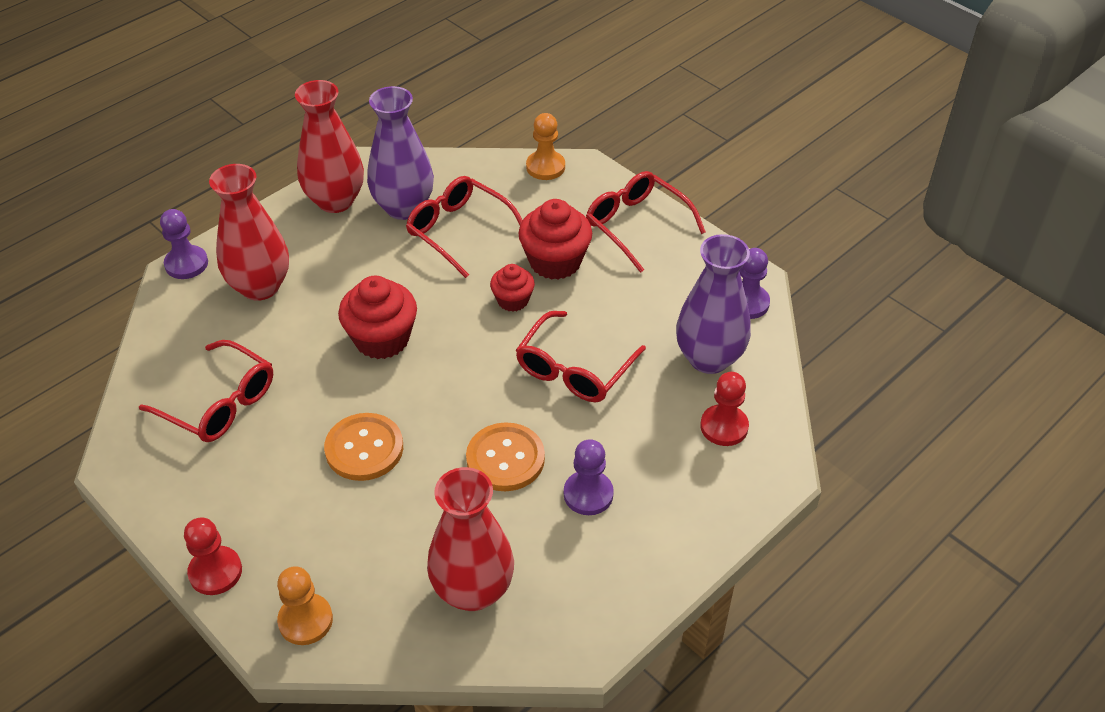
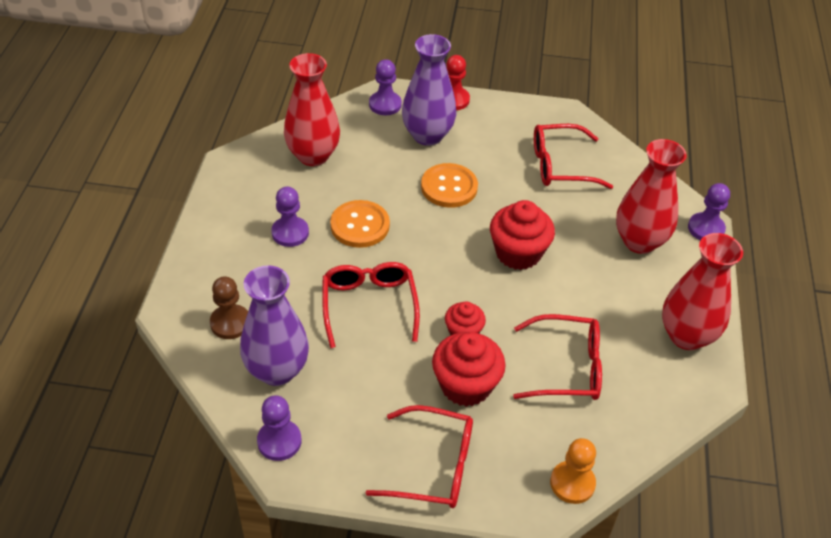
camera: 140 degrees right, 0 degrees up
orange pawn [277,566,333,645] -> purple pawn [369,59,402,115]
purple vase [367,86,434,220] -> purple vase moved to [402,34,456,146]
red pawn [700,372,749,446] -> brown pawn [210,276,248,339]

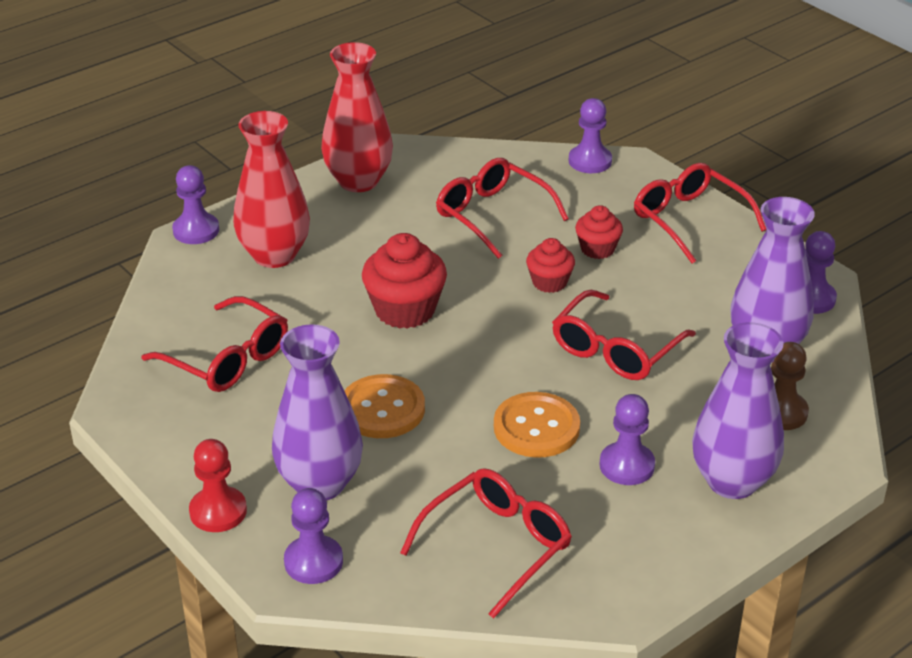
camera: 135 degrees left, 10 degrees down
red vase [284,53,340,166] -> red glasses [400,468,572,619]
red cupcake [432,332,506,407] -> red cupcake [575,205,623,259], size x0.59
orange pawn [550,438,596,504] -> purple pawn [568,98,612,173]
none -> purple vase [692,322,784,499]

